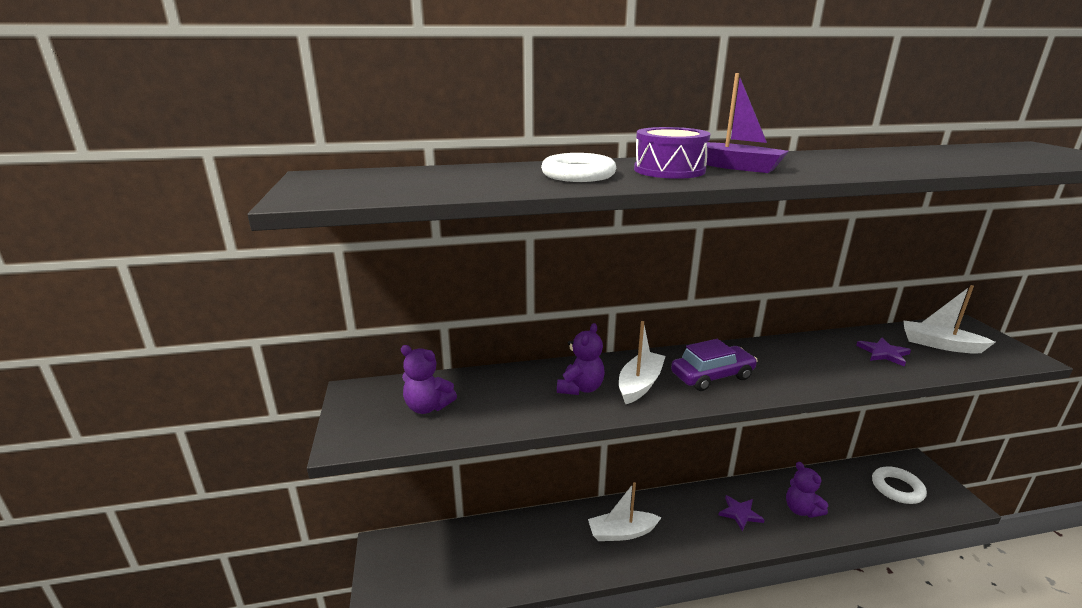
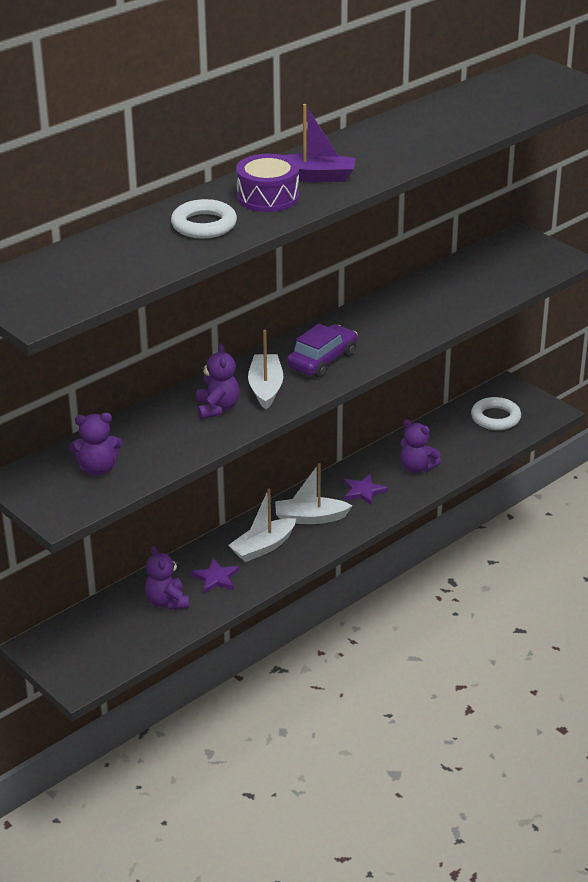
camera: 30 degrees left, 10 degrees up
purple star [856,338,911,367] -> purple star moved to [191,559,240,593]
white boat [903,285,996,354] -> white boat moved to [275,463,353,524]
none -> purple teddy bear [145,546,189,610]

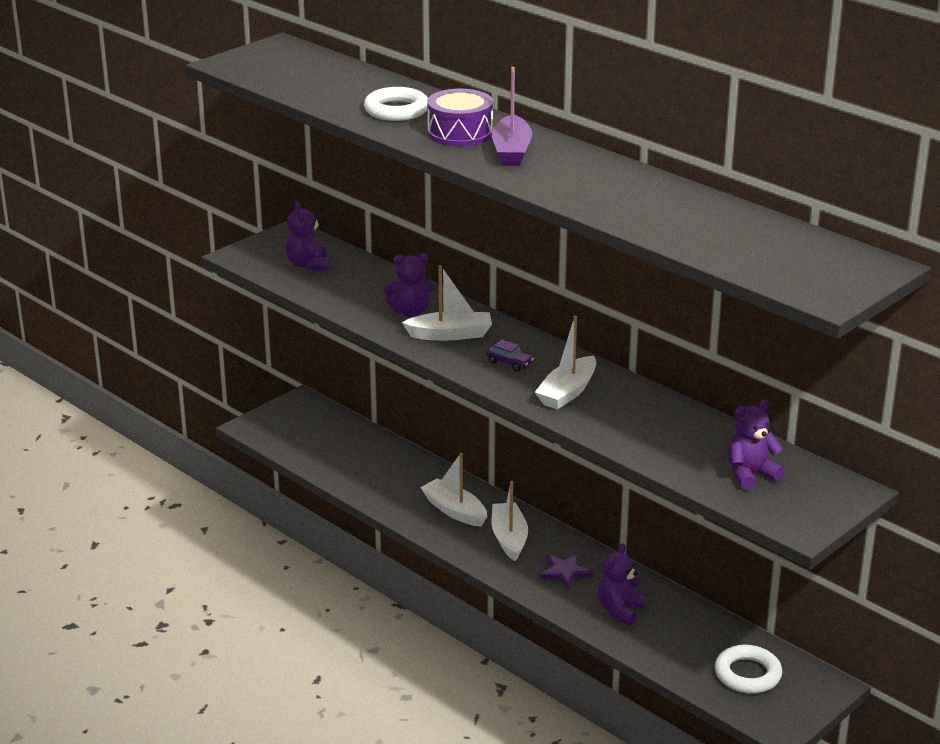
camera: 85 degrees right, 5 degrees down
purple teddy bear [145,546,189,610] -> purple teddy bear moved to [728,399,784,490]
purple star [191,559,240,593] -> none
purple car [287,324,358,378] -> purple car [486,340,534,371], size x0.52
none -> white boat [535,316,596,410]

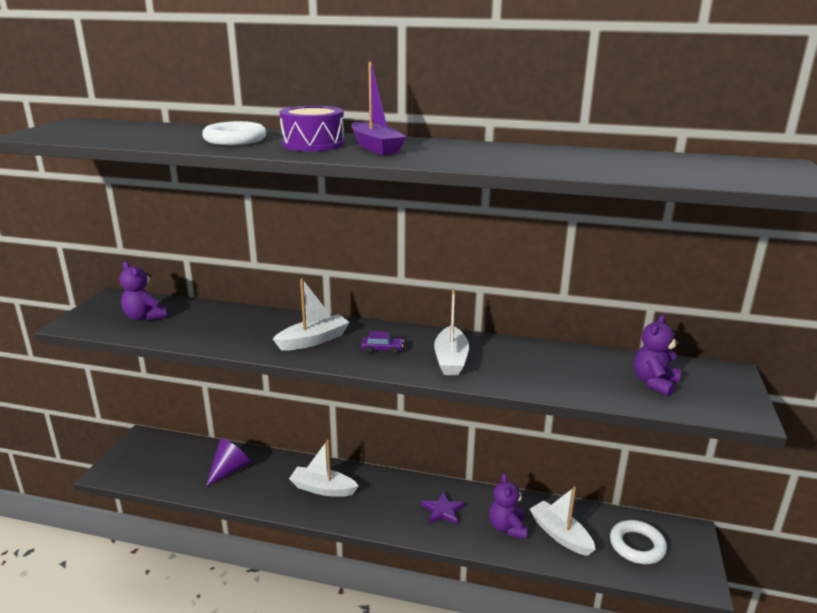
camera: 30 degrees left, 5 degrees down
purple teddy bear [384,253,435,317] -> none
white boat [492,481,528,561] -> white boat moved to [530,487,596,556]
none -> purple cone [206,438,251,487]

